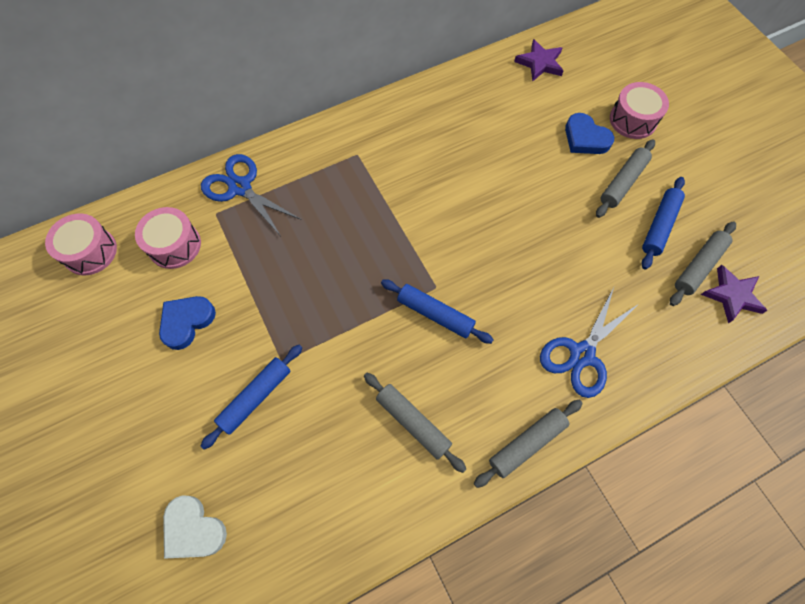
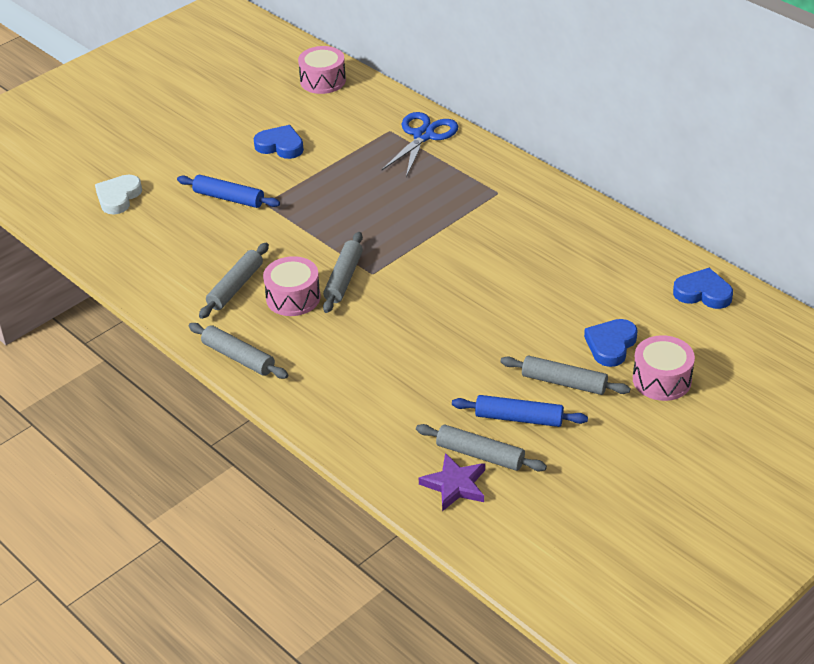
camera: 75 degrees right, 25 degrees down
pink drum [135,207,201,269] -> pink drum moved to [263,256,321,316]
blue rolling pin [381,279,494,344] -> grey rolling pin [323,232,363,313]
purple star [514,39,564,82] -> blue heart [673,268,733,309]
blue scissors [540,287,640,398] -> none

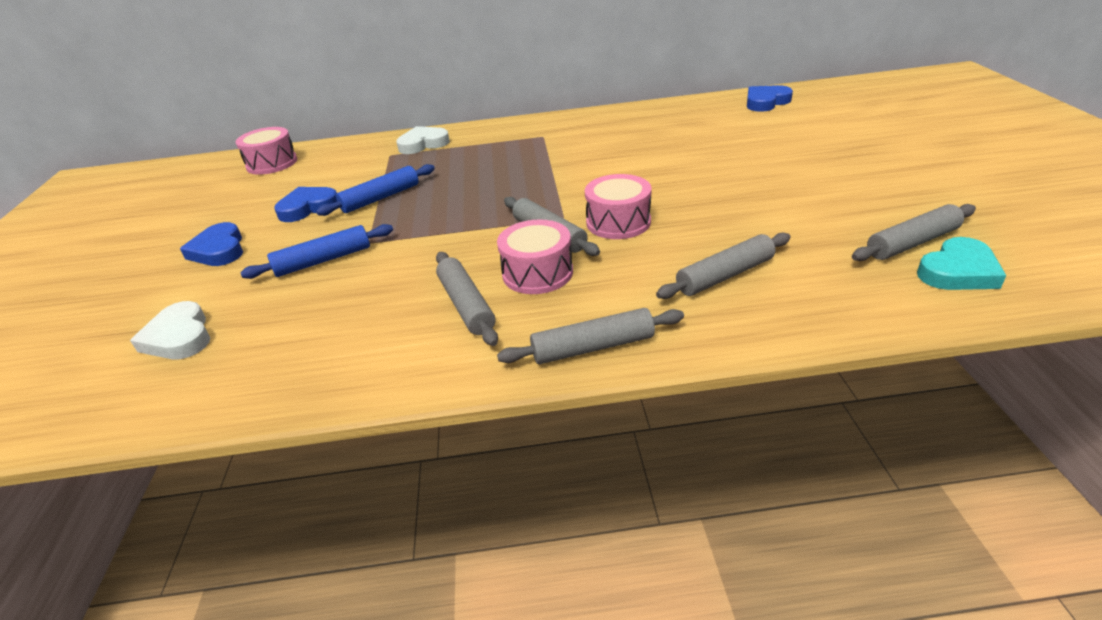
camera: 50 degrees left, 5 degrees down
blue scissors [382,112,458,177] -> white heart [396,126,450,154]
purple star [419,453,485,512] -> turquoise heart [917,237,1007,290]
blue rolling pin [452,395,588,427] -> blue rolling pin moved to [316,164,435,216]
grey rolling pin [500,356,630,395] -> grey rolling pin moved to [656,233,790,299]
blue heart [584,319,638,367] -> blue heart moved to [180,222,243,266]
pink drum [633,335,695,401] -> pink drum moved to [585,174,652,239]

